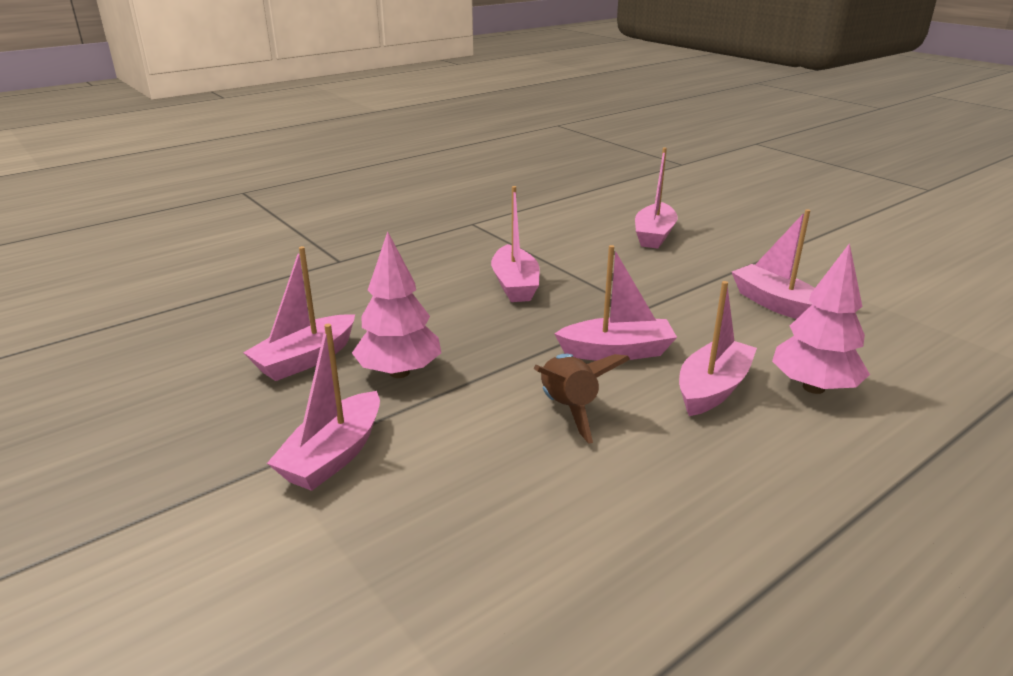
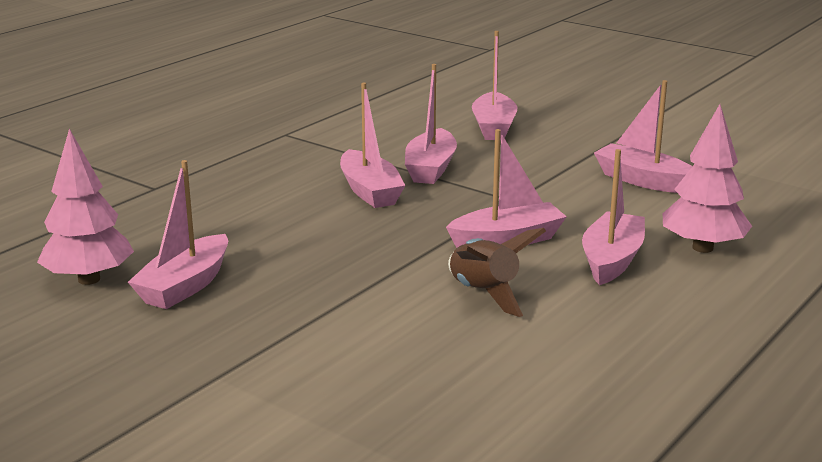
camera: 15 degrees left, 5 degrees down
pink boat [267,324,380,491] -> pink boat moved to [405,64,457,184]
pink tree [352,231,441,378] -> pink tree moved to [37,129,134,285]

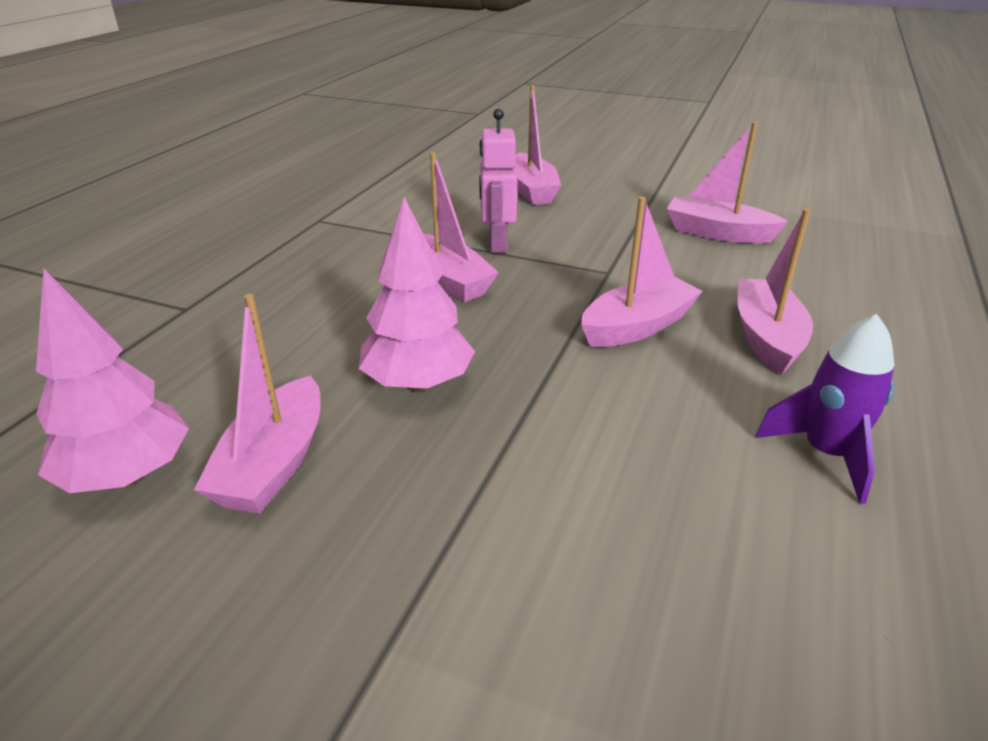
camera: 15 degrees left, 10 degrees up
pink boat [405,64,457,184] -> pink robot [479,109,517,253]
brown rocket [448,228,546,317] -> none
pink tree [663,104,752,253] -> pink tree moved to [359,197,475,392]
none -> purple rocket [755,314,894,504]

